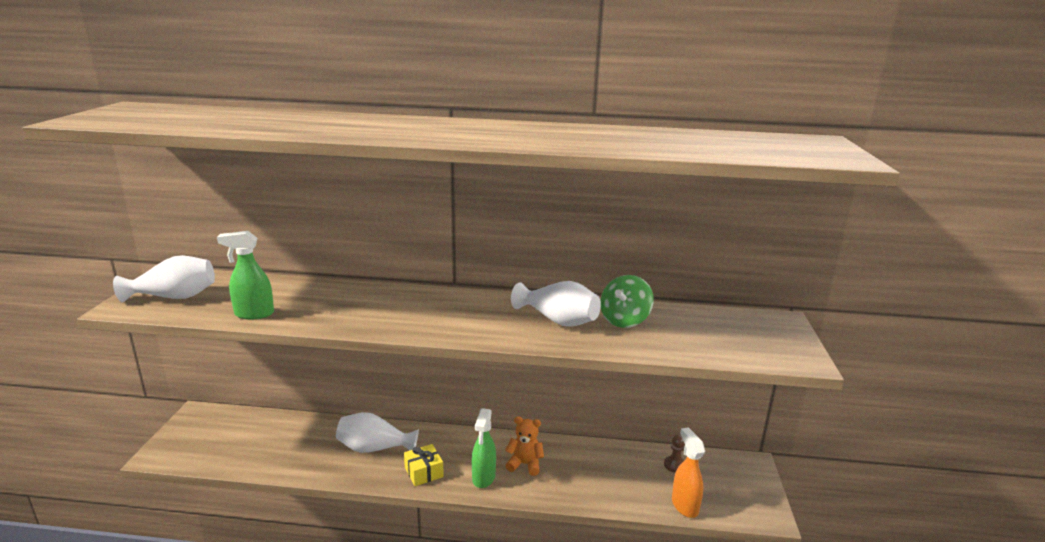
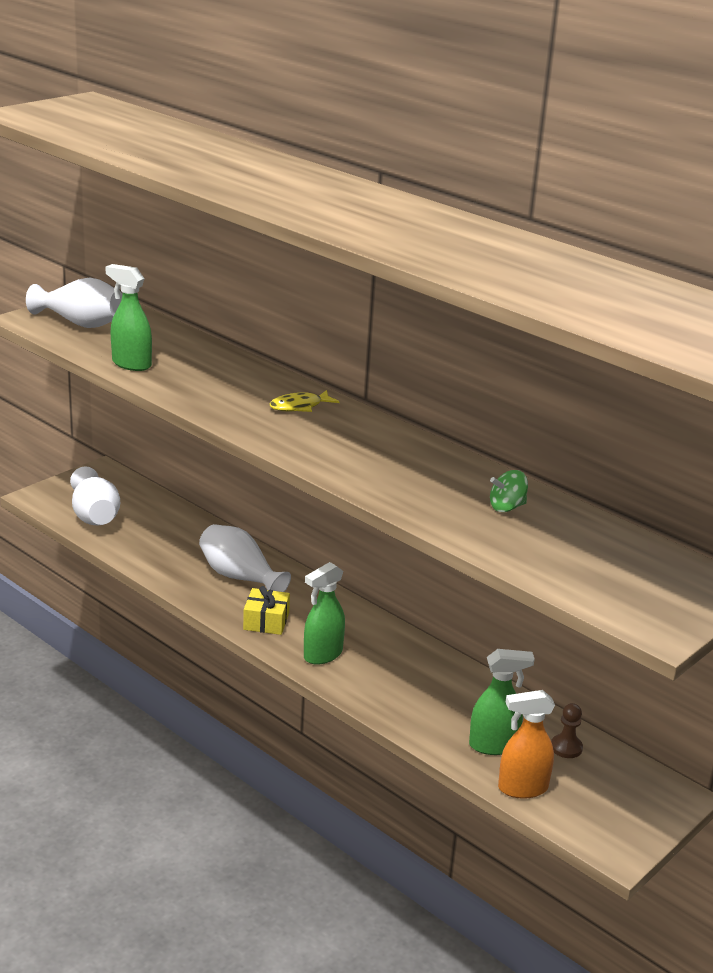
camera: 35 degrees right, 5 degrees up
orange teddy bear [505,416,544,476] -> none
white vase [511,281,601,327] -> white vase moved to [70,467,120,525]
green spinning top [600,275,654,328] -> green spinning top [490,470,528,512], size x0.62
orange spray bottle [672,427,705,518] -> orange spray bottle turned 120 degrees counterclockwise [498,690,555,799]
none -> yellow fish [270,390,339,412]
none -> green spray bottle [469,649,535,755]

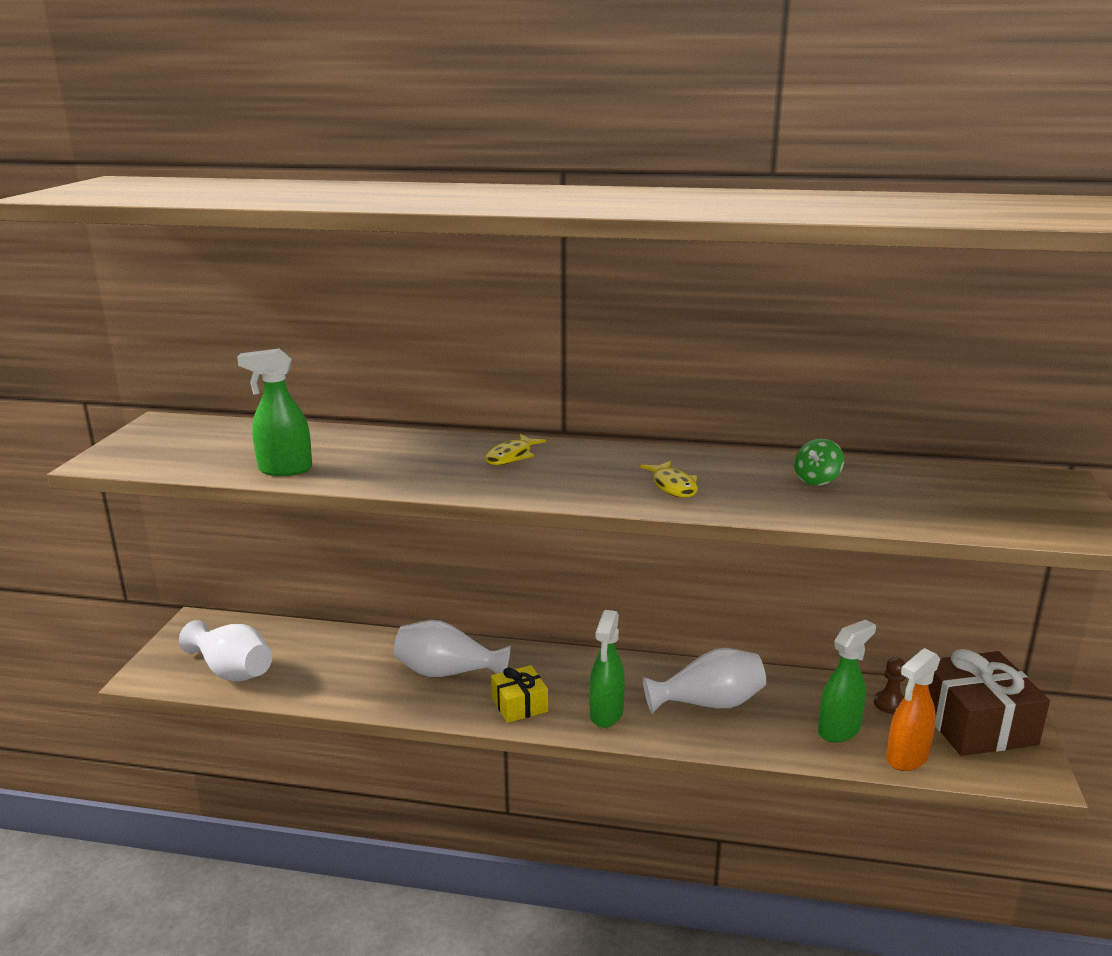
camera: 30 degrees left, 5 degrees down
white vase [26,277,123,328] -> white vase moved to [643,648,766,714]
none -> yellow fish [640,461,698,498]
none -> brown gift [928,649,1050,756]

